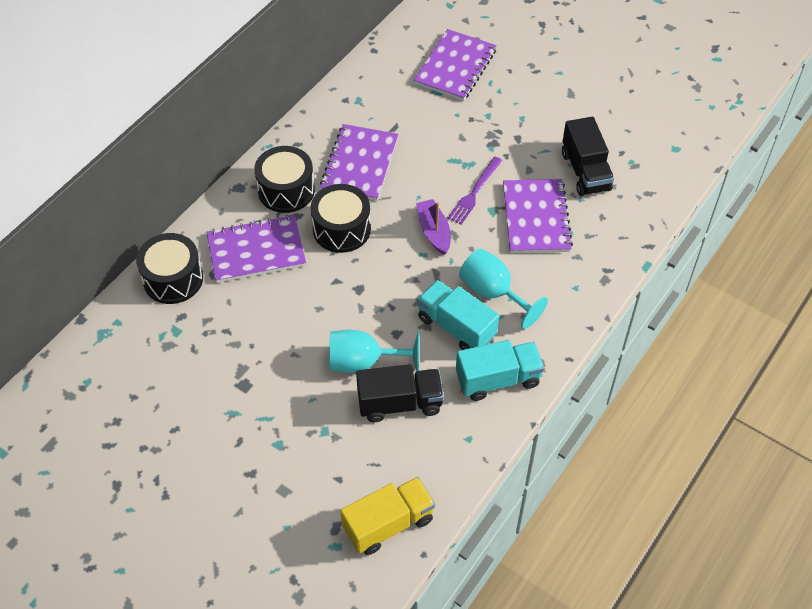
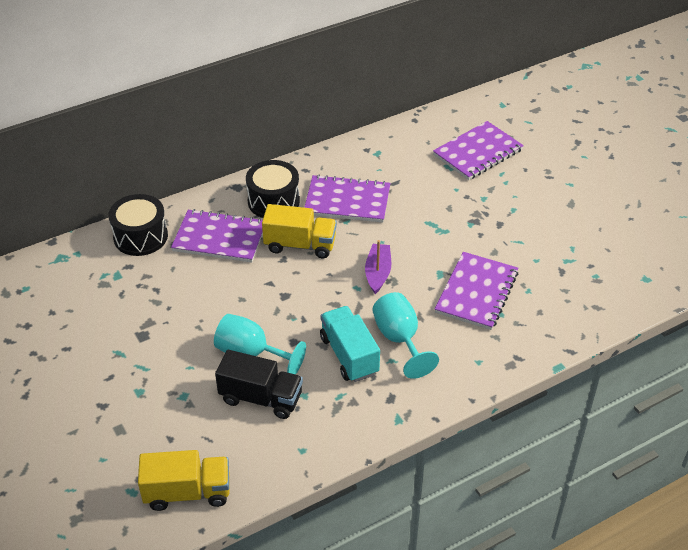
camera: 25 degrees right, 10 degrees down
black drum [310,184,371,253] -> yellow truck [262,204,337,258]
purple notebook [320,124,398,201] -> purple notebook turned 60 degrees clockwise [304,175,390,222]
purple fork [448,157,502,225] -> none
turquoise truck [456,340,544,401] -> none
black truck [562,117,614,196] -> none

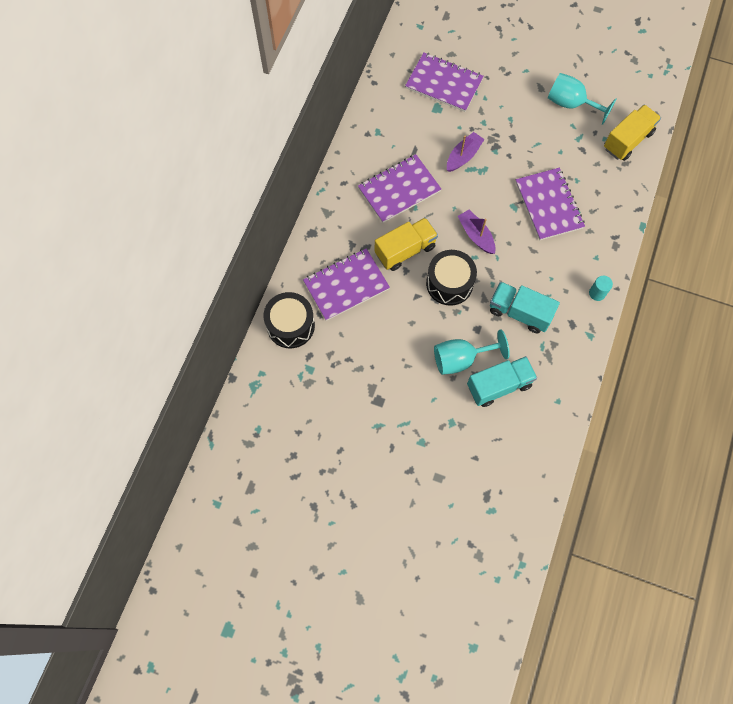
camera: 40 degrees left, 25 degrees up
yellow truck [138,450,230,511] -> yellow truck moved to [604,105,661,161]
black truck [215,350,303,419] -> turquoise truck [467,356,537,407]
black drum [246,160,300,218] -> black drum moved to [426,250,477,306]
turquoise goblet [372,292,439,379] -> turquoise goblet moved to [548,73,617,125]
purple notebook [433,121,524,180] -> purple notebook turned 75 degrees counterclockwise [405,53,484,112]
none -> purple boat [447,132,485,172]
none -> turquoise cylinder [589,276,613,301]

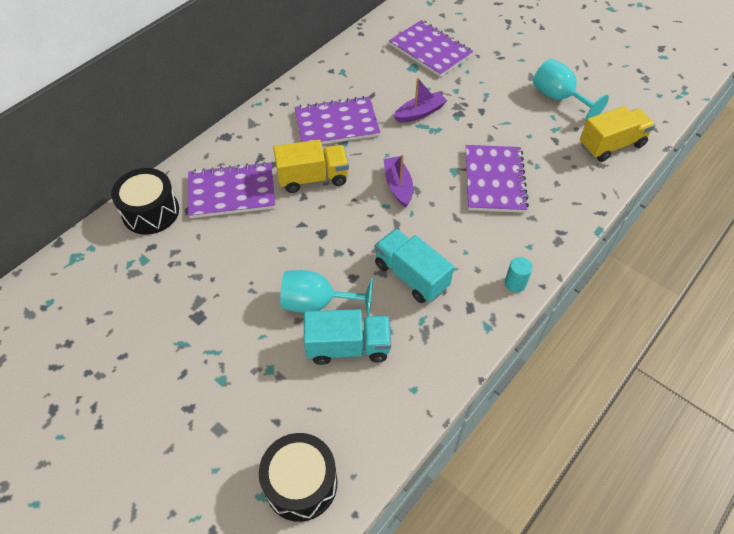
camera: 20 degrees right, 15 degrees down
black drum [426,250,477,306] -> black drum moved to [259,433,337,522]

